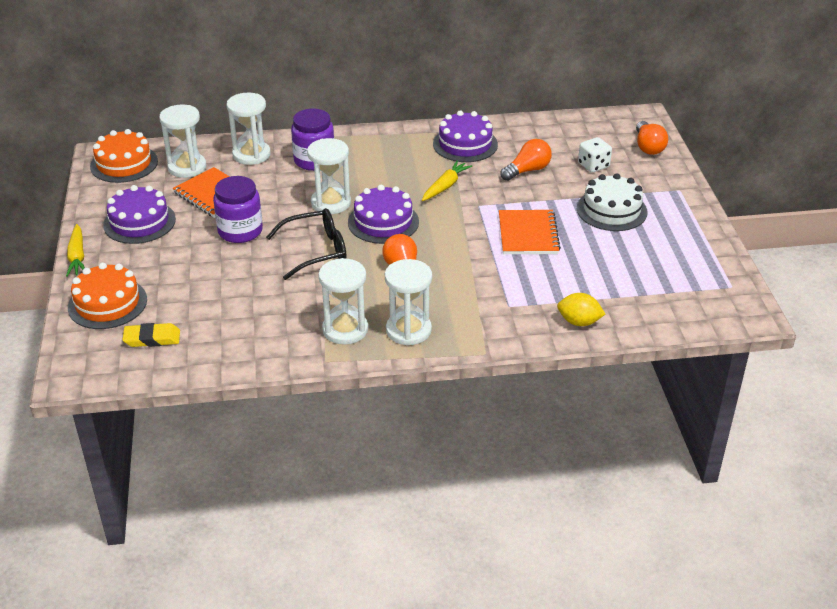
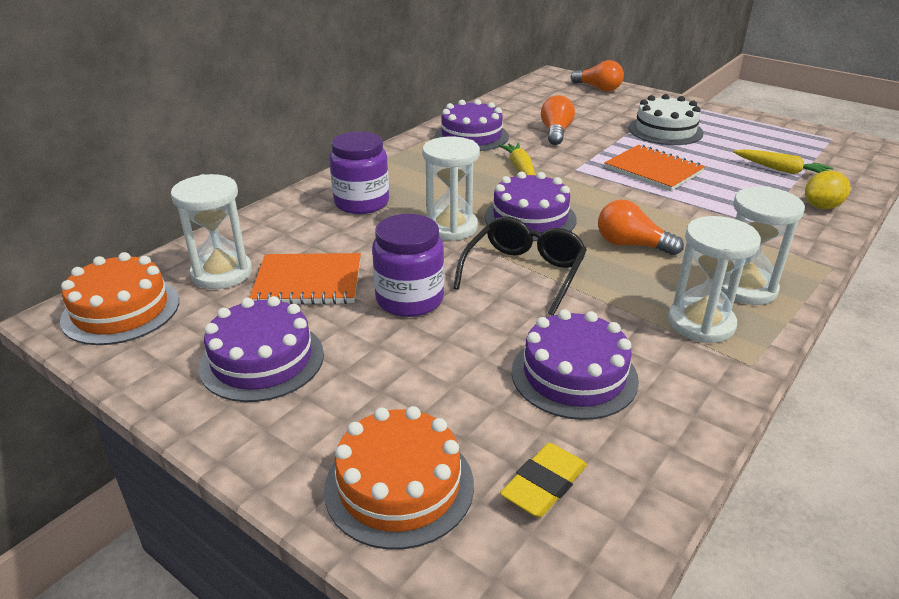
camera: 45 degrees left, 5 degrees down
yellow carrot [66,224,85,277] -> yellow carrot moved to [733,149,833,174]
white hourglass [227,93,271,165] -> none
white dice [578,137,612,173] -> none
none -> purple cake [512,309,639,420]

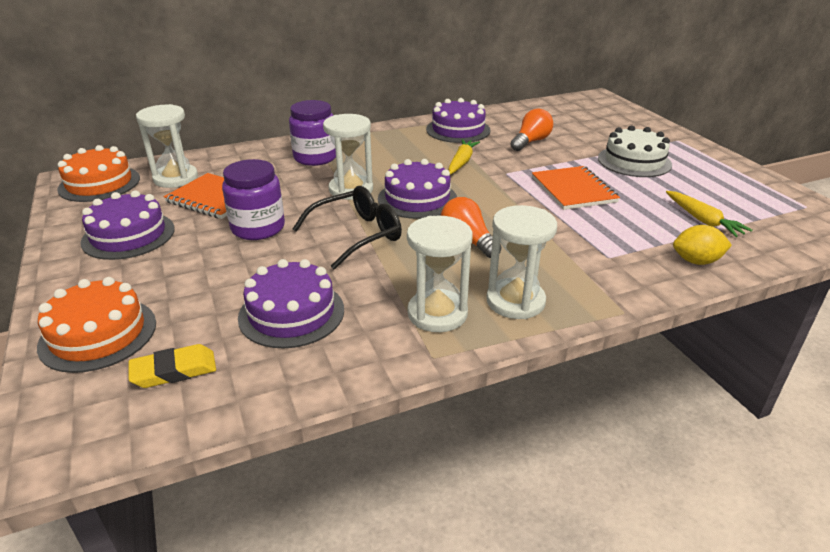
camera: 30 degrees right, 0 degrees up
orange light bulb [571,60,624,92] -> none

